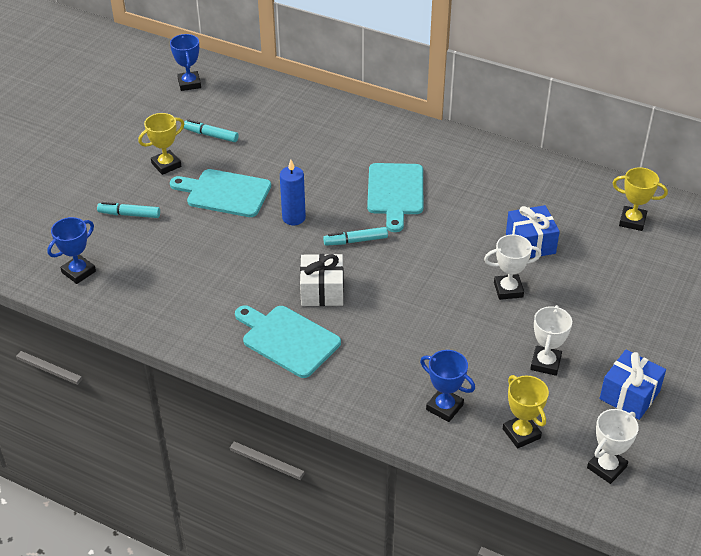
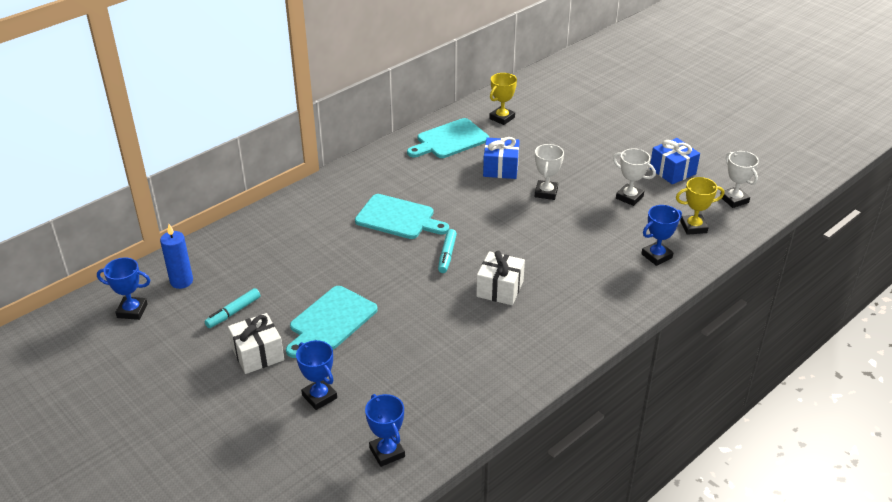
camera: 70 degrees left, 5 degrees down
turquoise marker [97,202,160,218] -> blue trophy [296,340,337,410]
yellow trophy [138,113,184,175] -> white gift [228,313,284,374]
turquoise cutting board [235,305,341,378] -> turquoise cutting board moved to [407,118,489,158]
blue candle [280,160,306,225] -> blue candle moved to [160,224,193,289]

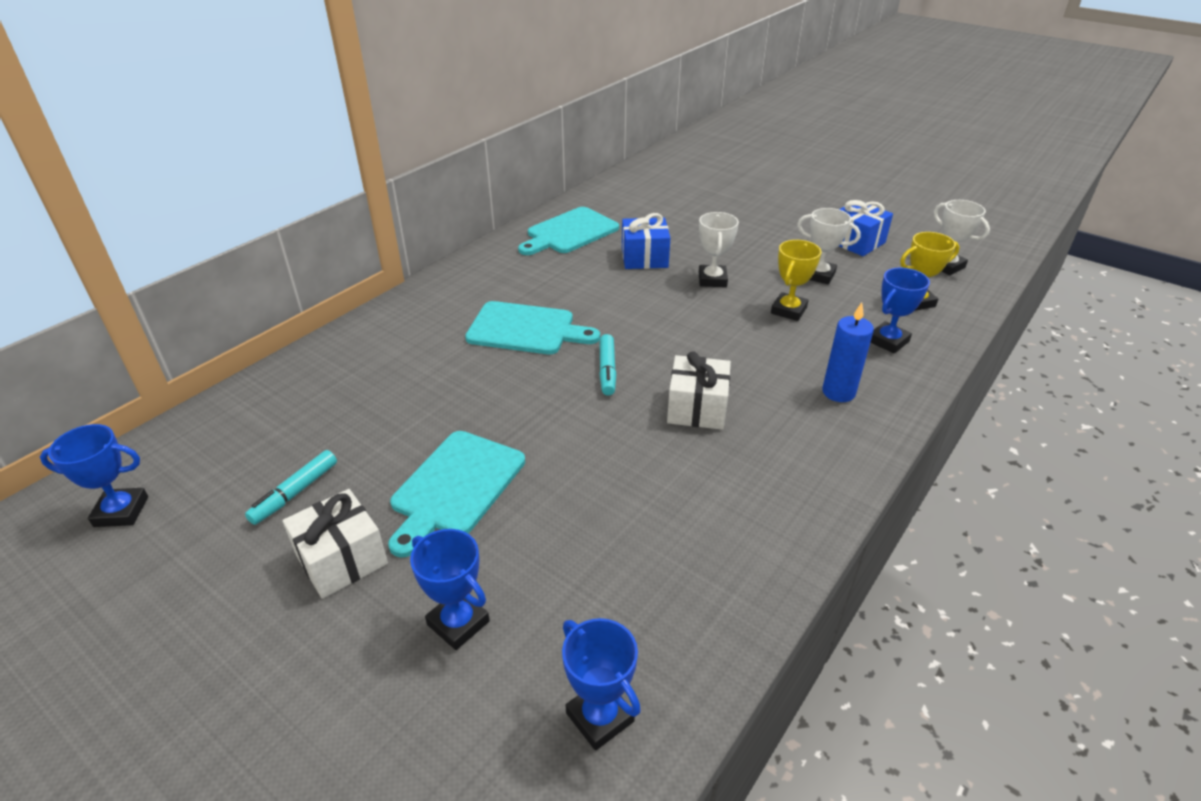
camera: 10 degrees left, 0 degrees up
blue candle [160,224,193,289] -> blue candle moved to [822,302,874,402]
yellow trophy [489,73,517,125] -> yellow trophy moved to [771,240,822,321]

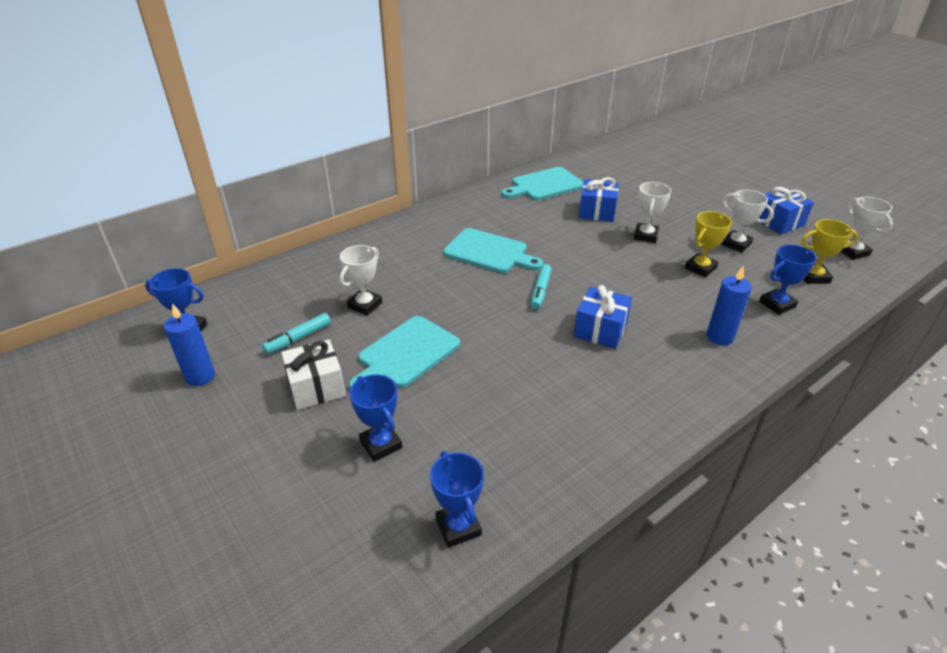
camera: 15 degrees right, 0 degrees up
white gift [667,352,731,430] -> blue gift [574,285,632,349]
none -> blue candle [164,303,215,386]
none -> white trophy [340,245,382,315]

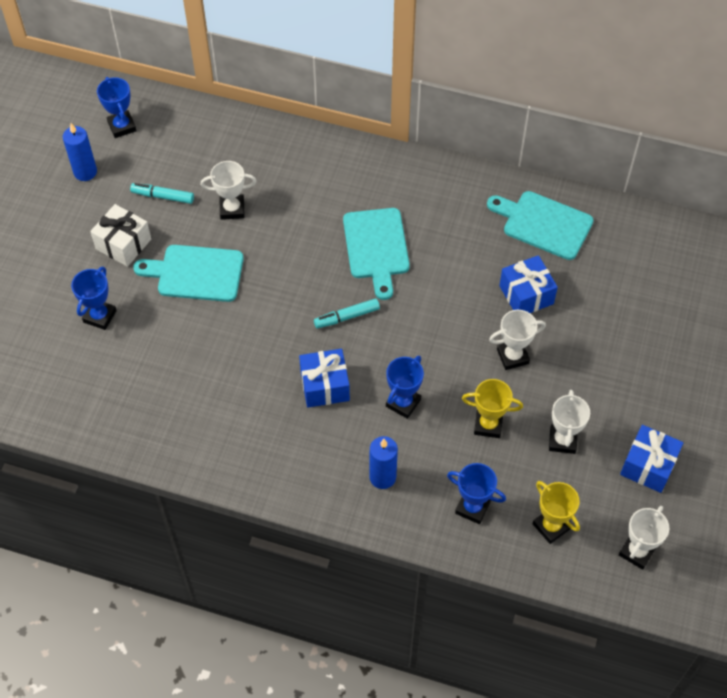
camera: 55 degrees right, 20 degrees up
blue trophy [430,451,484,548] -> blue trophy moved to [386,355,424,419]

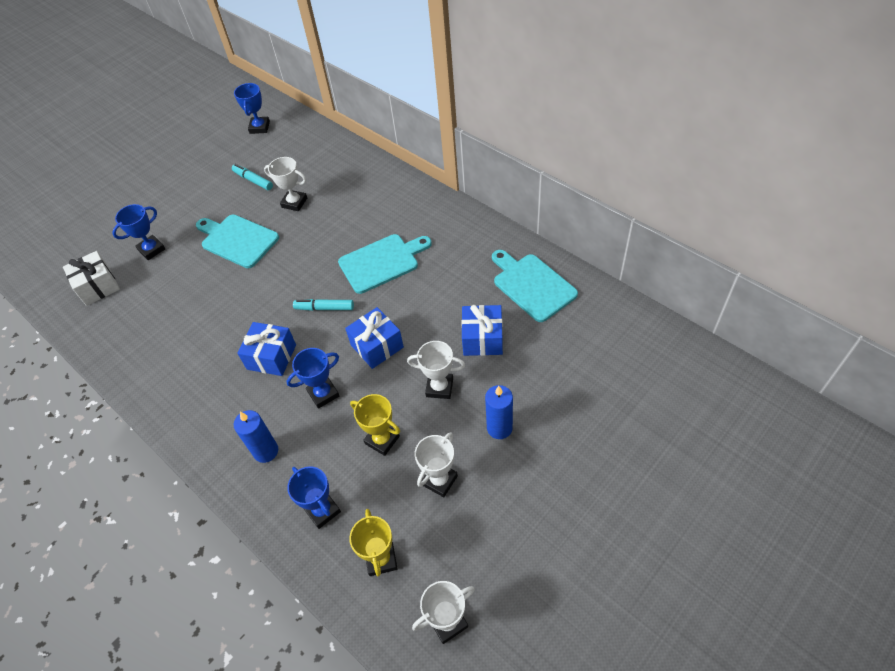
camera: 30 degrees right, 5 degrees down
blue candle [63,123,97,181] -> blue candle moved to [485,385,513,439]
white gift [90,204,151,267] -> white gift moved to [63,251,120,306]
turquoise cutting board [343,208,410,300] -> turquoise cutting board turned 135 degrees counterclockwise [338,234,432,294]
blue gift [620,425,683,493] -> blue gift moved to [345,307,404,369]

